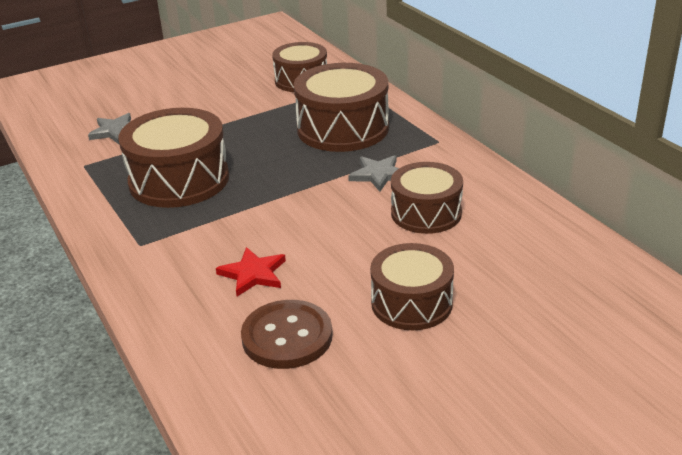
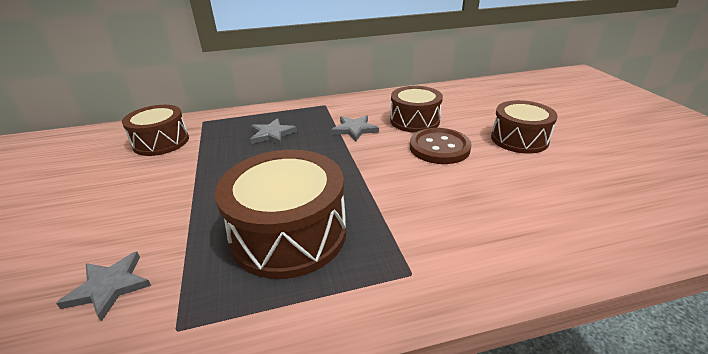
camera: 75 degrees left, 0 degrees up
red star [216,247,286,296] -> none
brown button [241,300,333,369] -> brown button moved to [410,128,472,164]
brown drum [294,63,389,152] -> grey star [250,118,297,145]

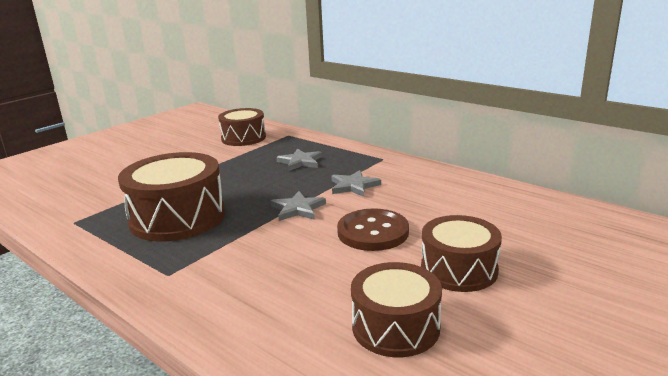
camera: 55 degrees right, 10 degrees down
grey star [56,251,151,322] -> grey star moved to [271,191,326,221]
brown drum [390,86,443,133] -> brown drum moved to [351,262,442,357]

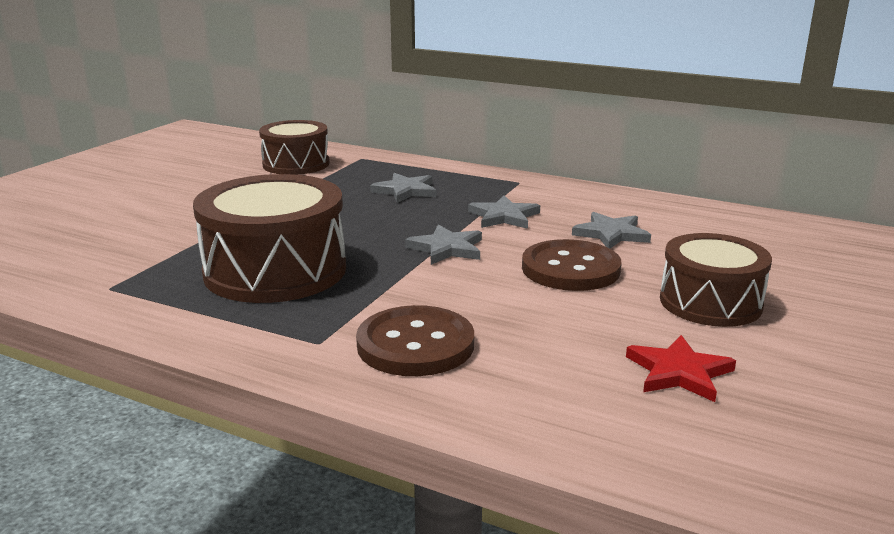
camera: 15 degrees left, 0 degrees up
brown drum [351,262,442,357] -> red star [626,335,736,402]
none -> brown button [356,305,474,376]
none -> grey star [572,212,651,249]

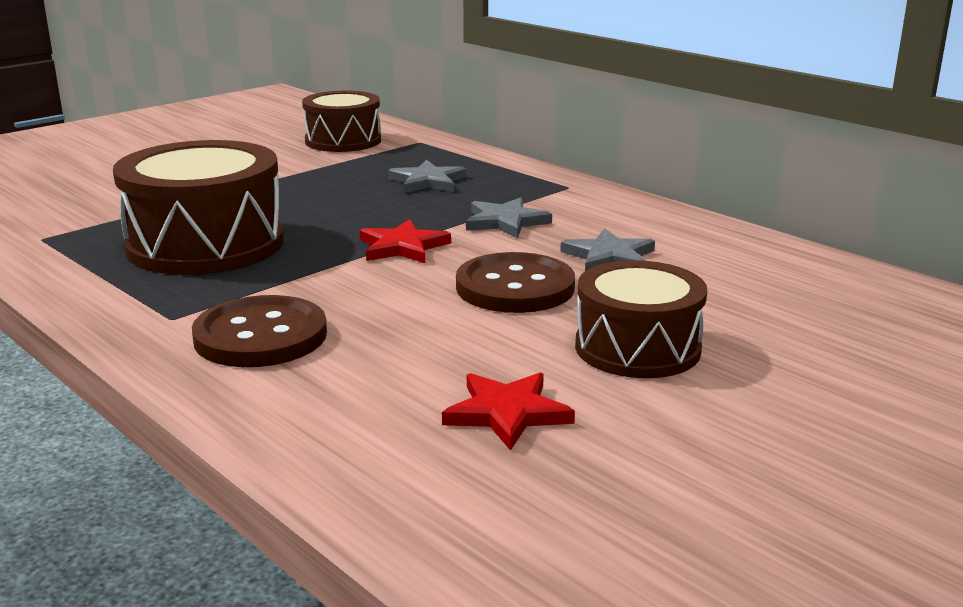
camera: 20 degrees right, 0 degrees up
grey star [405,224,482,265] -> red star [360,219,451,263]

